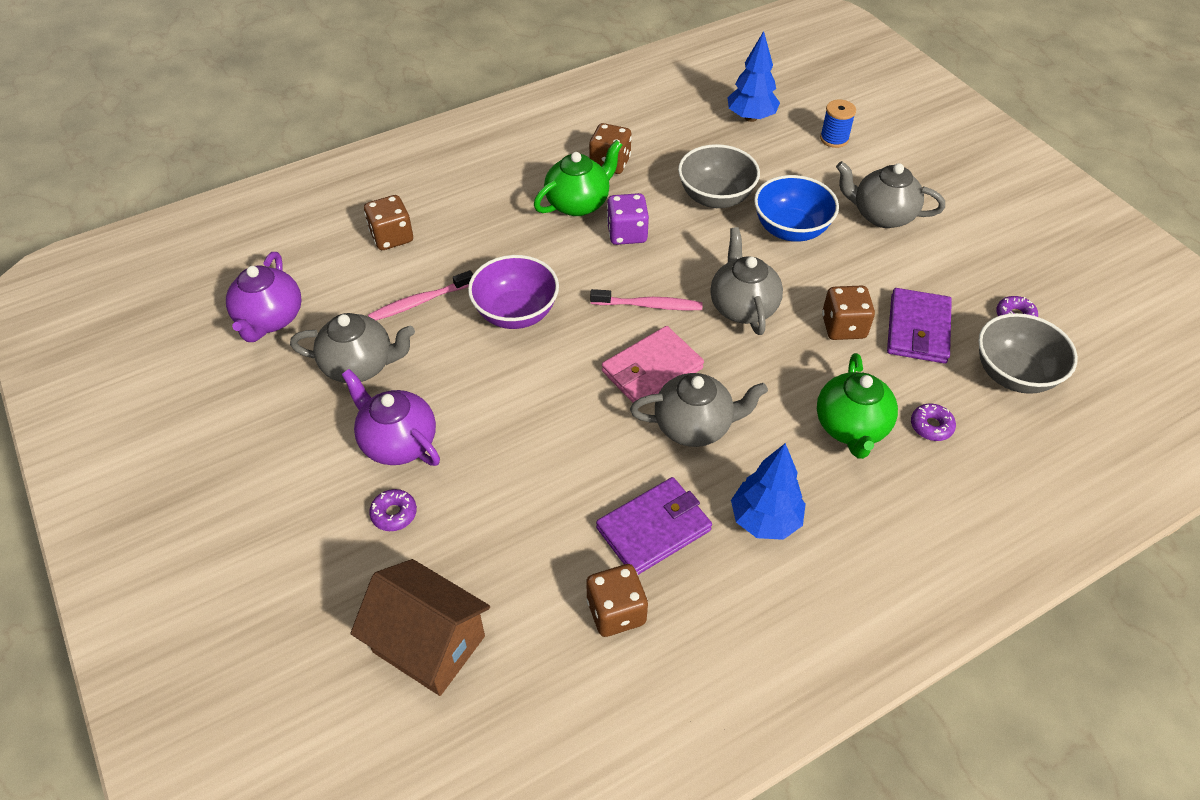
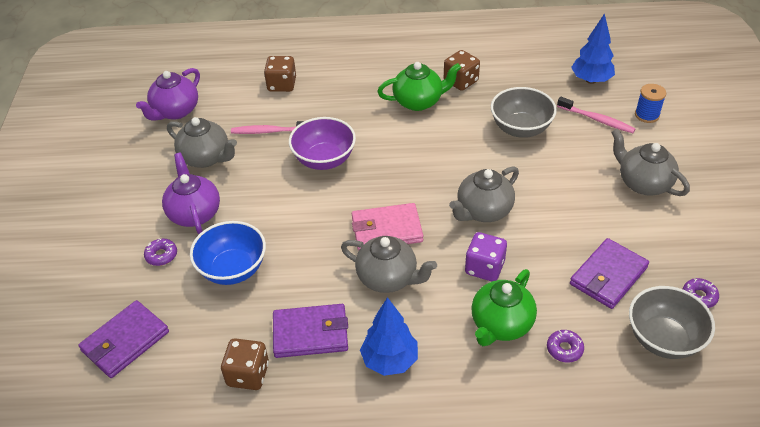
camera: 30 degrees right, 5 degrees down
brown house [350,559,490,696] -> purple wallet [78,300,169,378]
pink toothbrush [590,289,703,311] -> pink toothbrush moved to [557,97,636,133]
purple dice [607,193,649,245] -> purple dice moved to [465,232,507,282]
grey teapot [710,227,783,335] -> grey teapot turned 150 degrees counterclockwise [449,166,519,222]
blue bowl [754,175,839,242] -> blue bowl moved to [190,221,266,285]
brown dice [822,285,875,340] -> none

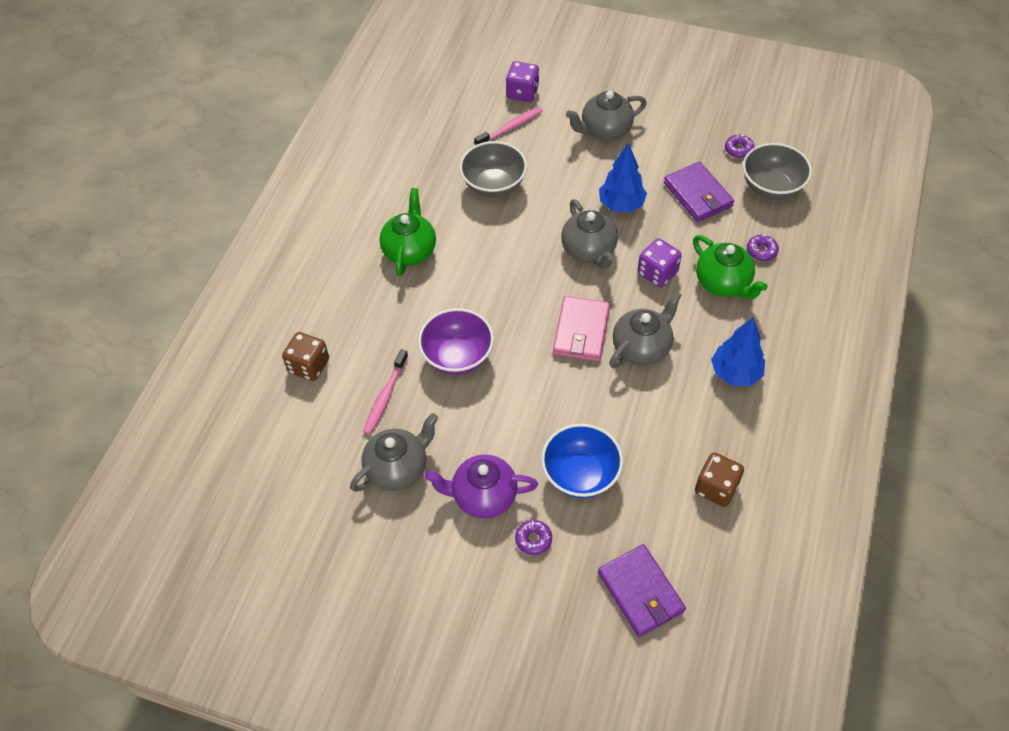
camera: 70 degrees left, 10 degrees up
purple teapot [136,68,200,121] -> none
purple wallet [273,304,348,358] -> none
brown dice [444,50,480,91] -> none
blue tree [571,13,615,84] -> blue tree moved to [599,143,647,213]
blue spool [635,84,666,123] -> purple dice [506,61,539,102]

